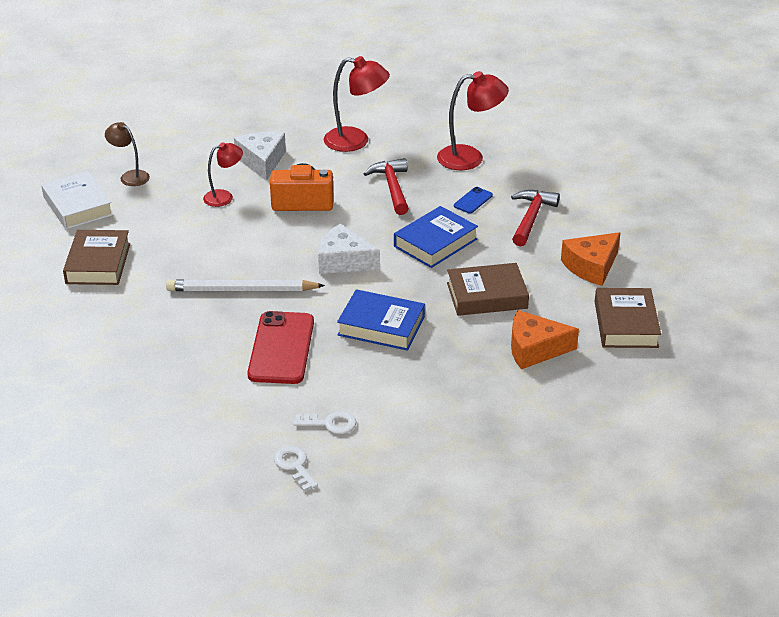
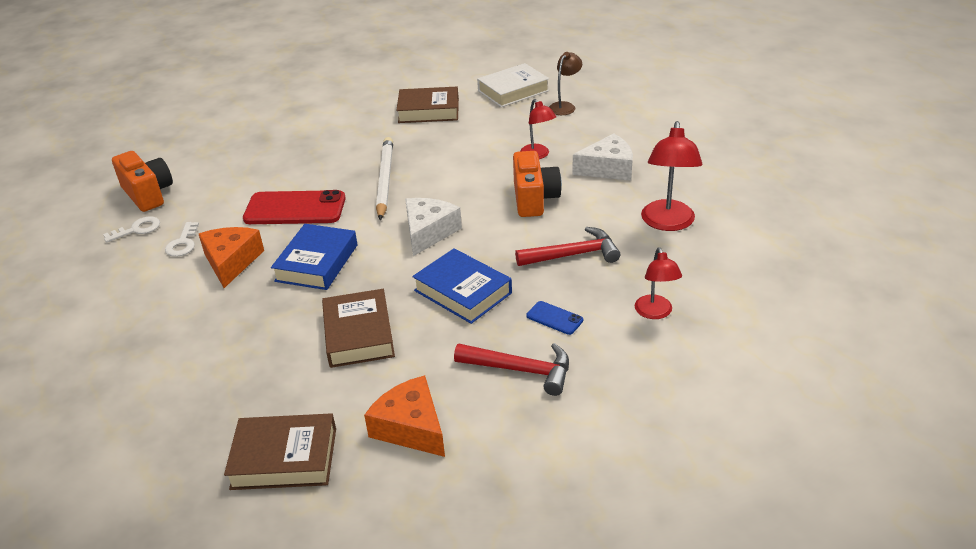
camera: 90 degrees right, 0 degrees up
red lamp [437,71,509,170] -> red lamp [635,247,682,319], size x0.62
orange cheese [511,310,579,369] -> orange cheese moved to [199,227,264,288]
none -> orange camera [112,151,173,212]

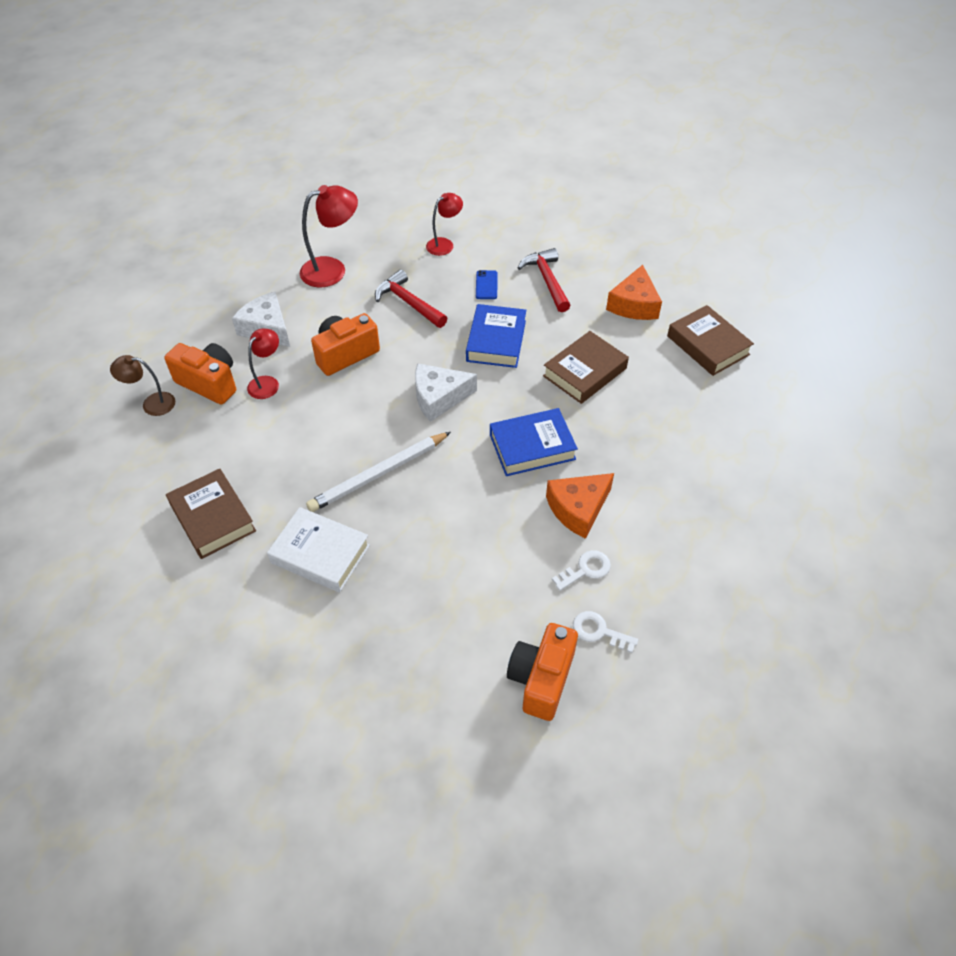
camera: 125 degrees left, 15 degrees up
red phone [243,190,346,224] -> none
white book [477,63,549,107] -> white book moved to [267,507,370,592]
none -> orange camera [164,343,236,405]

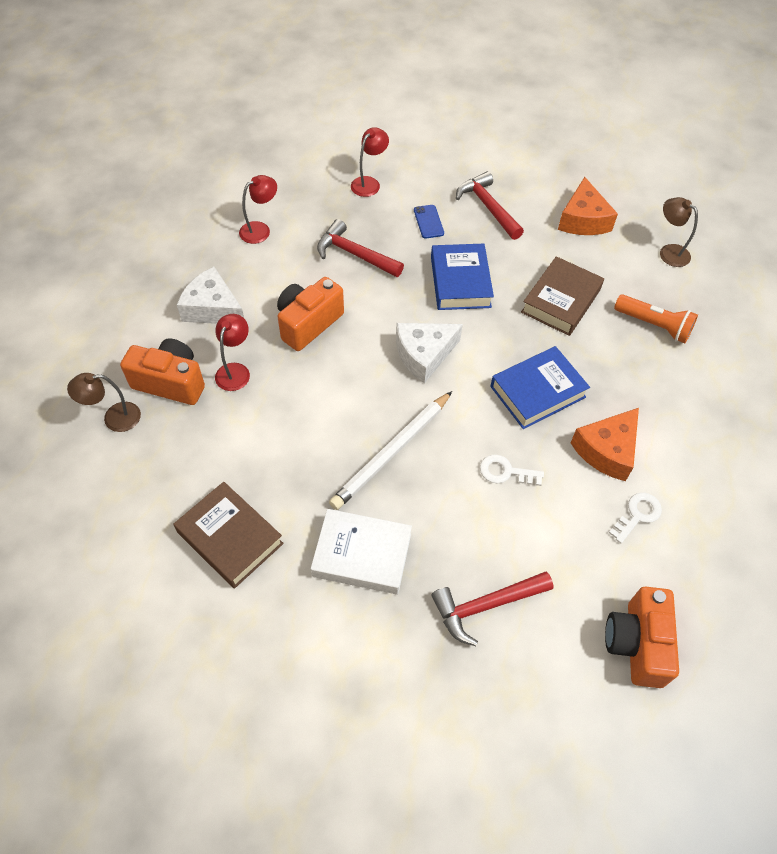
camera: 15 degrees left, 5 degrees up
red lamp [300,185,358,287] -> red lamp [239,175,277,244], size x0.62
white key [573,611,638,653] -> white key moved to [480,454,544,486]
brown book [667,305,754,376] -> brown lamp [660,197,698,267]
none -> red hammer [431,571,554,646]
none -> orange flashlight [614,294,698,343]

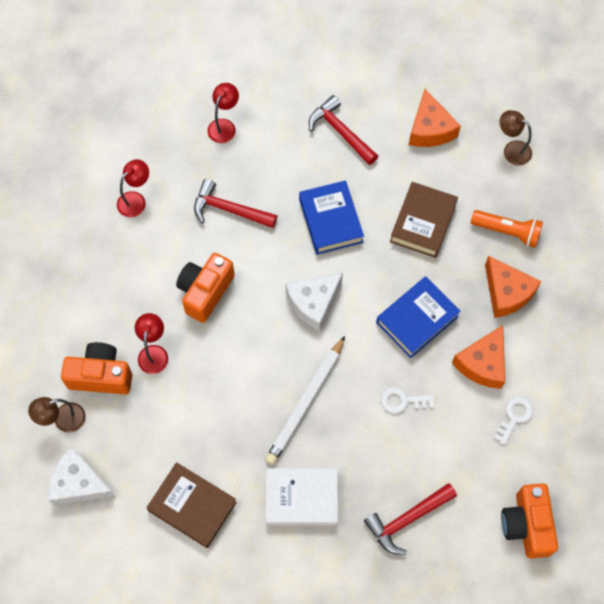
camera: 10 degrees left, 10 degrees up
white cheese [177,267,244,324] -> white cheese moved to [48,446,115,505]
blue phone [414,205,444,239] -> none
none -> orange cheese [485,256,542,318]

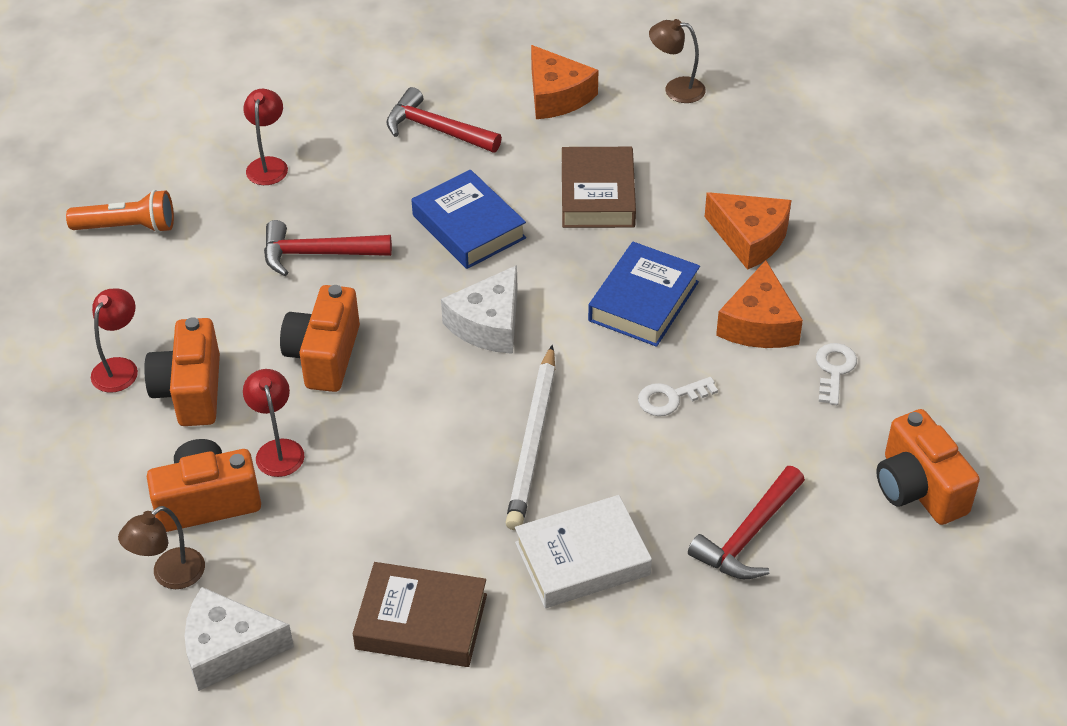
camera: 20 degrees left, 20 degrees down
red lamp [117,159,149,217] -> red lamp moved to [91,288,138,393]
orange flashlight [471,210,543,248] -> orange flashlight moved to [66,190,174,233]
none -> orange camera [144,317,220,426]

